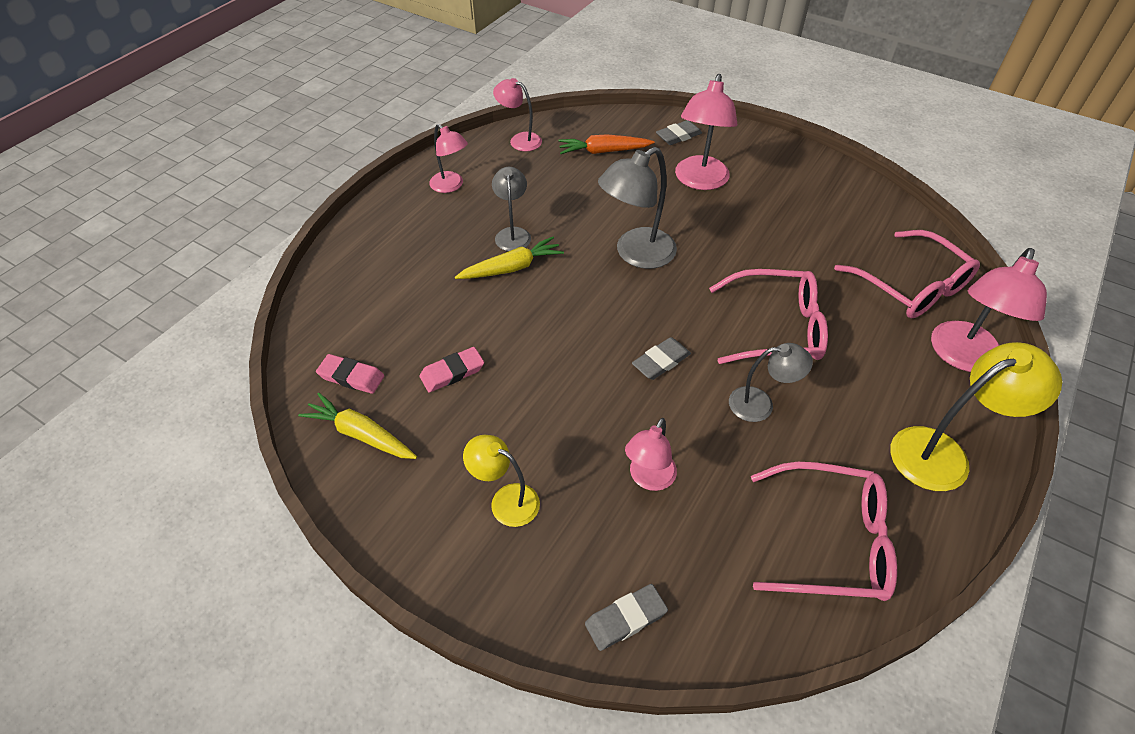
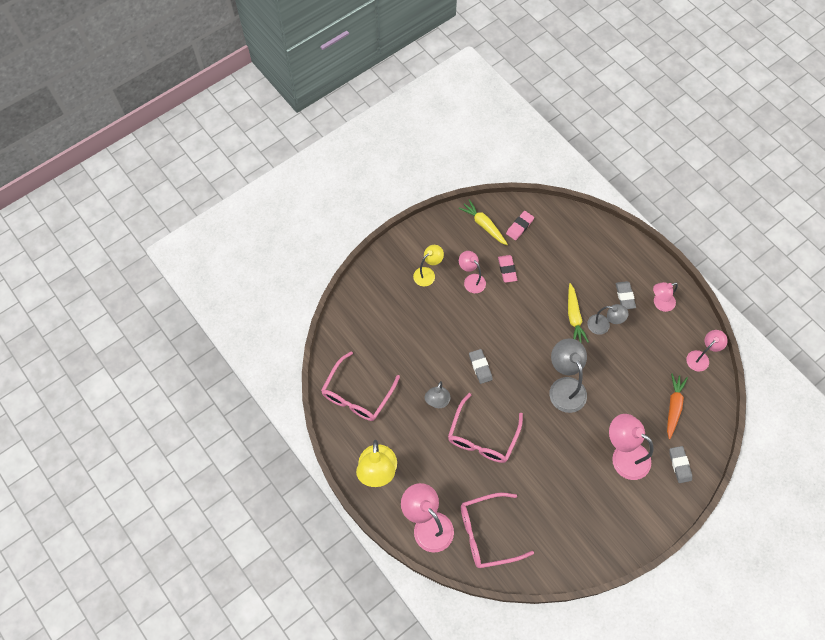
camera: 110 degrees right, 15 degrees up
yellow carrot [298,393,417,459] -> yellow carrot turned 90 degrees counterclockwise [459,199,508,245]
grey eraser [585,584,668,651] -> grey eraser moved to [615,281,636,309]
pink lamp [625,418,677,491] -> pink lamp moved to [459,251,486,293]

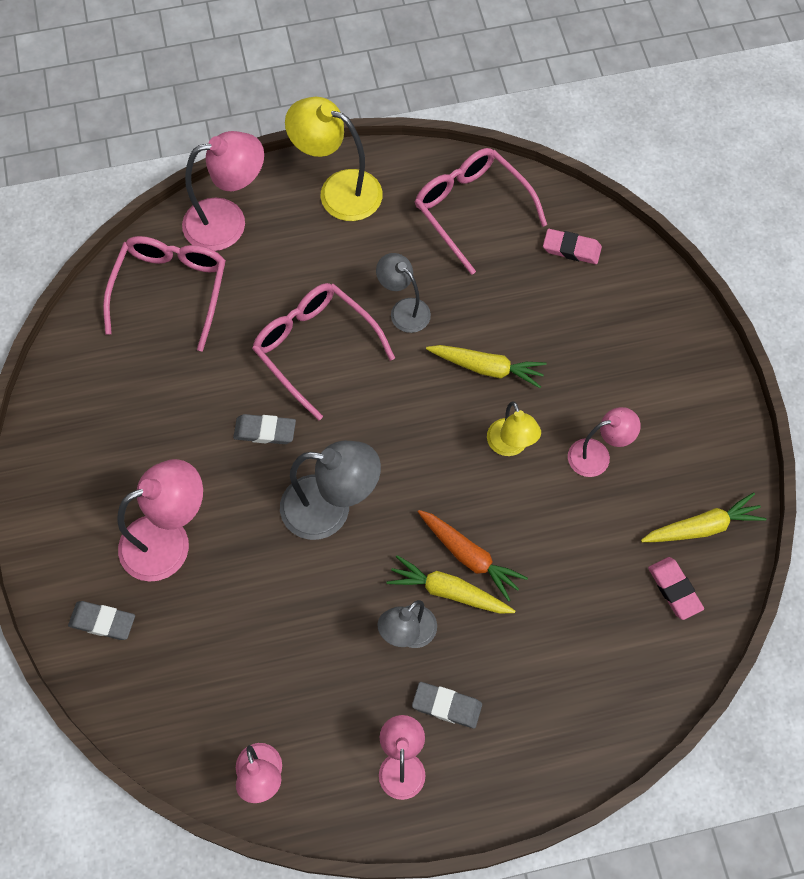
camera: 115 degrees right, 0 degrees up
yellow lamp [413,245,444,286] -> yellow lamp moved to [487,401,541,456]
grey eraser [469,349,493,384] -> grey eraser moved to [233,414,296,444]
pink eraser [498,255,517,283] -> pink eraser moved to [543,229,602,264]
orange carrot [667,374,688,439] -> orange carrot moved to [418,510,528,602]
none -> yellow carrot [426,345,547,388]

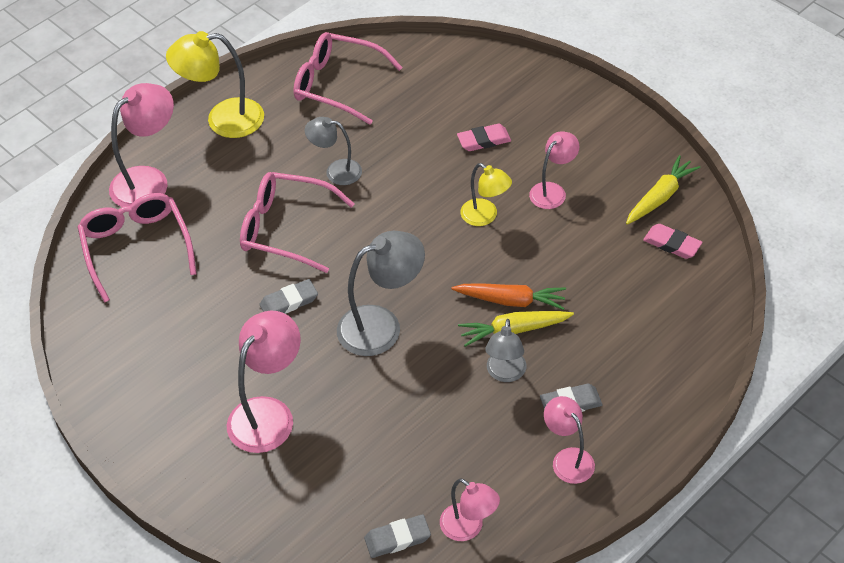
camera: 30 degrees left, 15 degrees down
grey eraser [68,601,135,640] -> grey eraser moved to [364,514,431,558]
yellow carrot [426,345,547,388] -> none
pink eraser [543,229,602,264] -> pink eraser moved to [457,124,511,151]

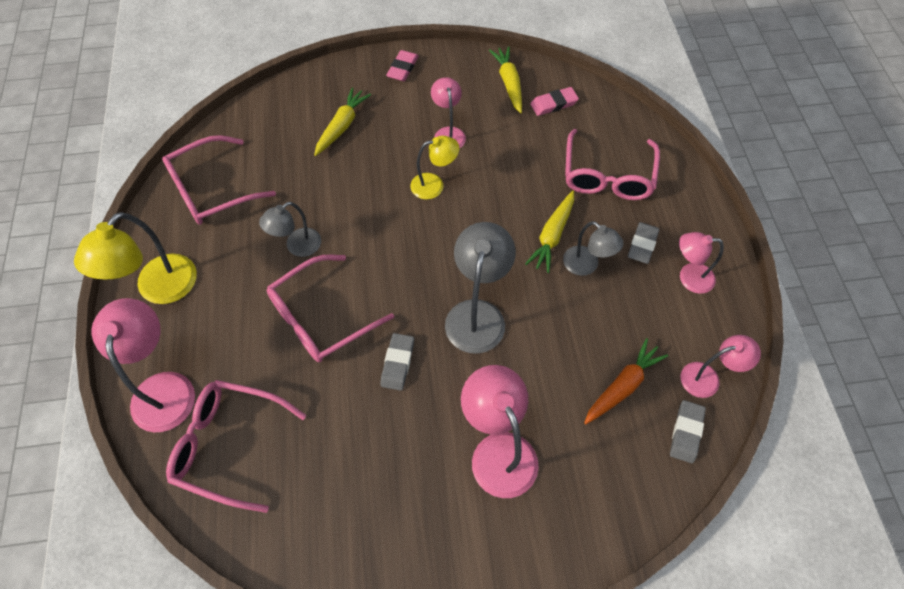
camera: 55 degrees left, 10 degrees up
orange carrot [451,284,566,310] -> orange carrot moved to [584,338,668,424]
pink eraser [457,124,511,151] -> pink eraser moved to [386,50,419,81]
none -> yellow carrot [314,87,371,156]
none -> pink glasses [565,129,660,200]

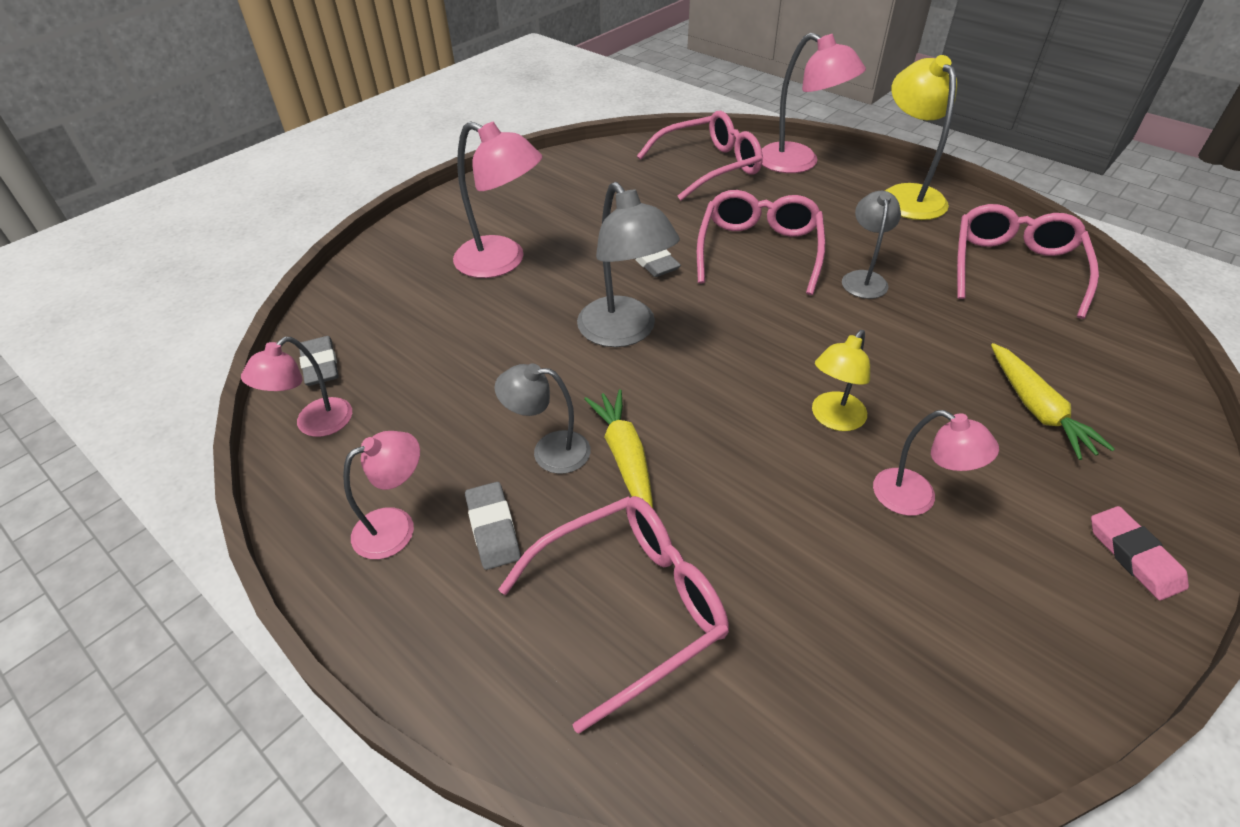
camera: 140 degrees right, 15 degrees down
yellow carrot [489,46,522,113] -> none
pink eraser [530,87,579,116] -> none
pink glasses [565,129,660,200] -> pink glasses turned 90 degrees clockwise [498,496,729,734]
orange carrot [584,338,668,424] -> none

